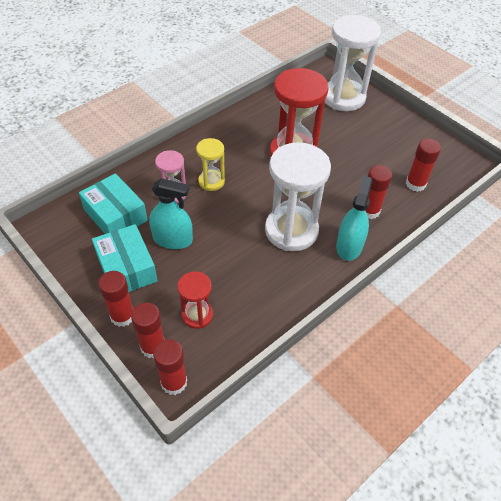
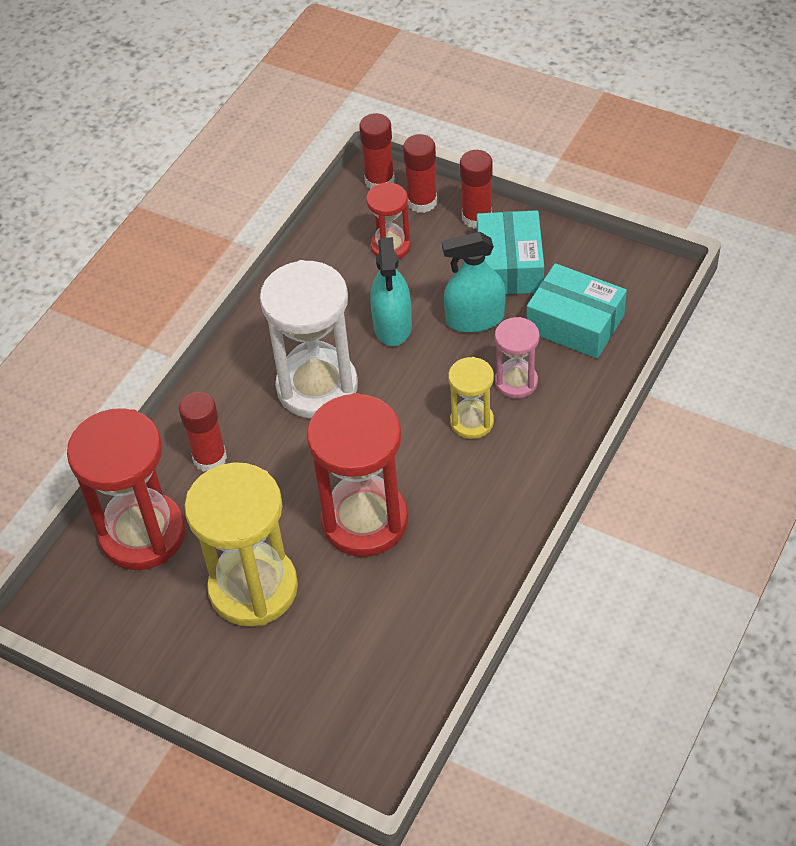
camera: 165 degrees right, 0 degrees up
turquoise box [92,224,158,292] -> turquoise box turned 45 degrees clockwise [477,210,544,295]
white hourglass [325,15,381,111] -> none
turquoise spray bottle [336,176,373,261] -> turquoise spray bottle moved to [370,237,412,346]
red glue stick [406,139,441,192] -> red hourglass [67,408,186,570]
none -> yellow hourglass [185,462,298,627]

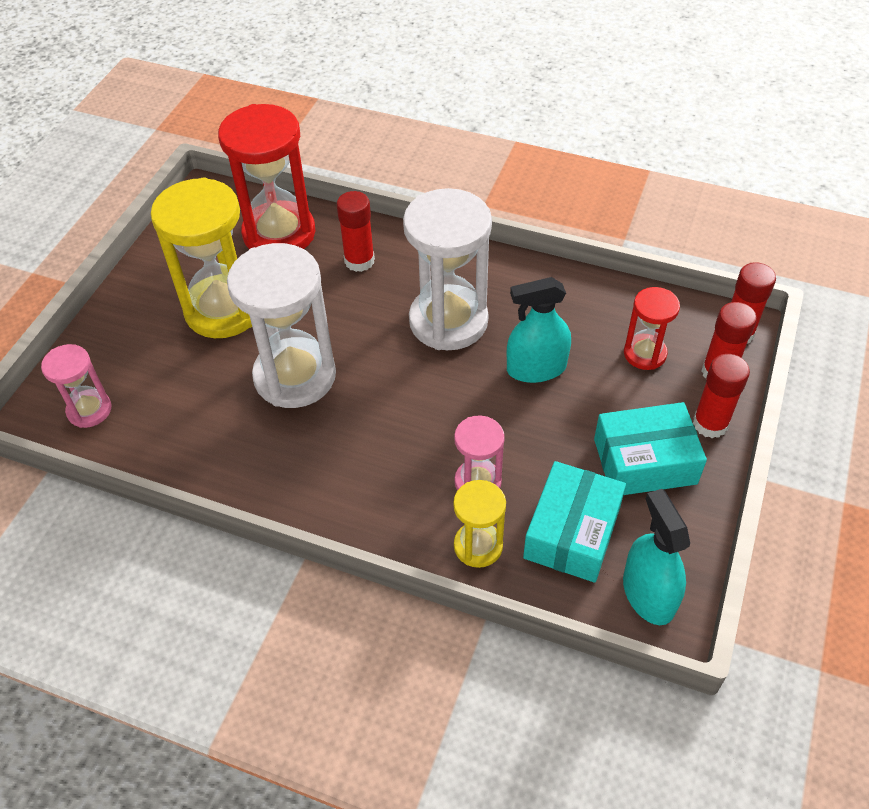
camera: 80 degrees right, 0 degrees up
red hourglass [307,393,408,557] -> white hourglass [227,243,336,408]
turquoise spray bottle [442,232,506,333] -> turquoise spray bottle moved to [623,489,690,625]
yellow hourglass [448,357,494,439] -> yellow hourglass moved to [453,480,506,568]
none -> pink hourglass [41,344,112,428]

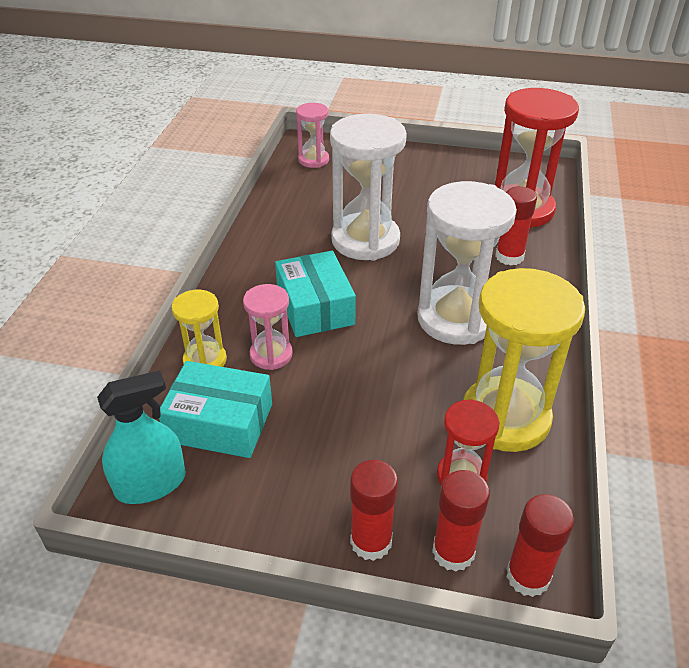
camera: 80 degrees right, 10 degrees down
yellow hourglass [151,178,252,338] -> yellow hourglass moved to [463,268,585,452]
turquoise spray bottle [507,277,571,383] -> none
turquoise box [594,402,707,495] -> turquoise box moved to [275,251,356,337]

